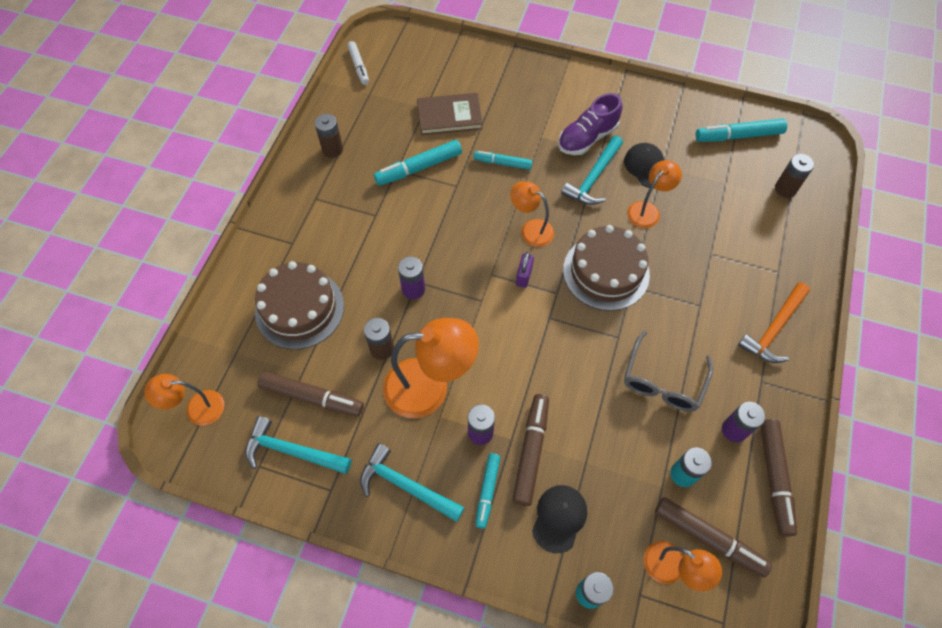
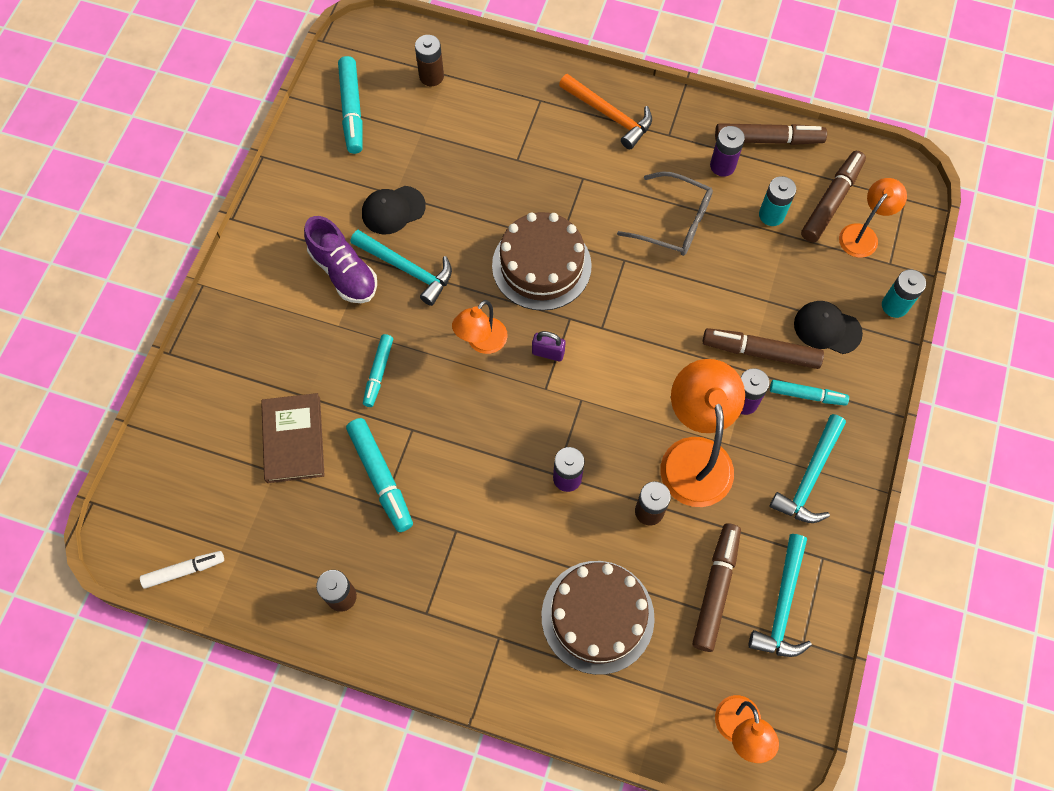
camera: 90 degrees left, 5 degrees up
orange lamp [627,160,682,228] -> none

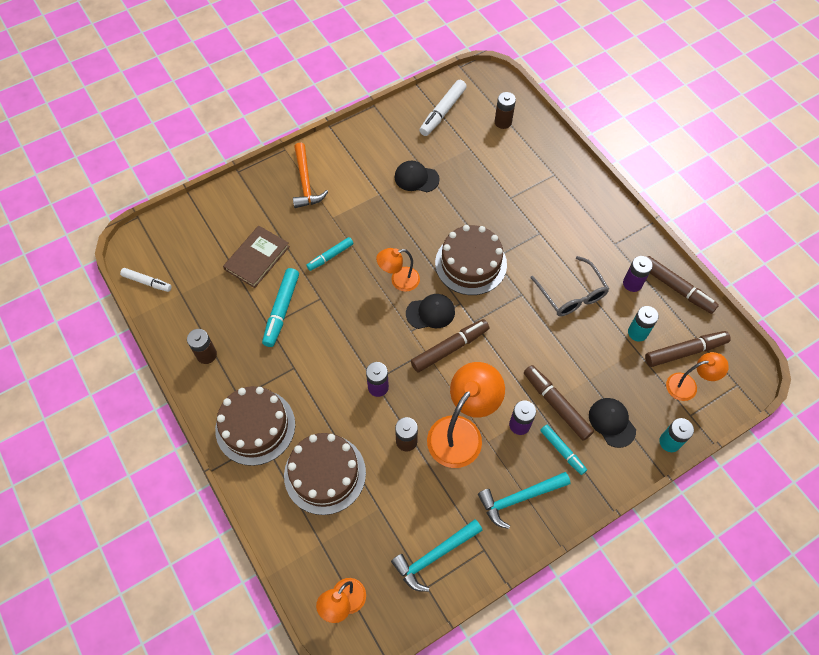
camera: 40 degrees right, 5 degrees down
purple shoe [304,216,377,303] -> none
turquoise marker [338,56,363,154] -> white marker [419,80,467,136]
turquoise hammer [350,230,452,306] -> none
purple padlock [532,331,565,361] -> black cap [406,294,455,329]
orange hammer [559,74,652,149] -> orange hammer moved to [293,143,328,208]
brown marker [692,523,741,652] -> brown marker moved to [411,319,489,372]
none -> brown cake [215,386,295,466]

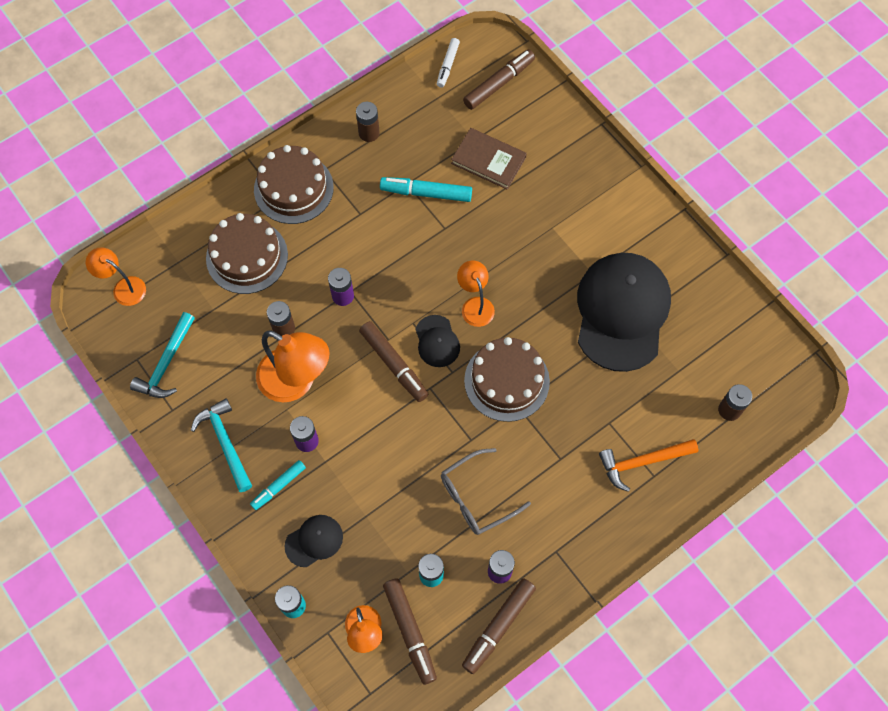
camera: 85 degrees right, 5 degrees up
orange hammer [293,143,328,208] -> orange hammer moved to [599,439,698,492]
turquoise marker [306,237,354,271] -> none
turquoise hammer [391,519,483,592] -> turquoise hammer turned 120 degrees counterclockwise [130,312,195,398]
black cap [394,161,440,192] -> black cap [577,253,671,372], size x2.26
white marker [419,80,467,136] -> none
brown marker [524,365,594,441] -> brown marker moved to [463,49,535,110]

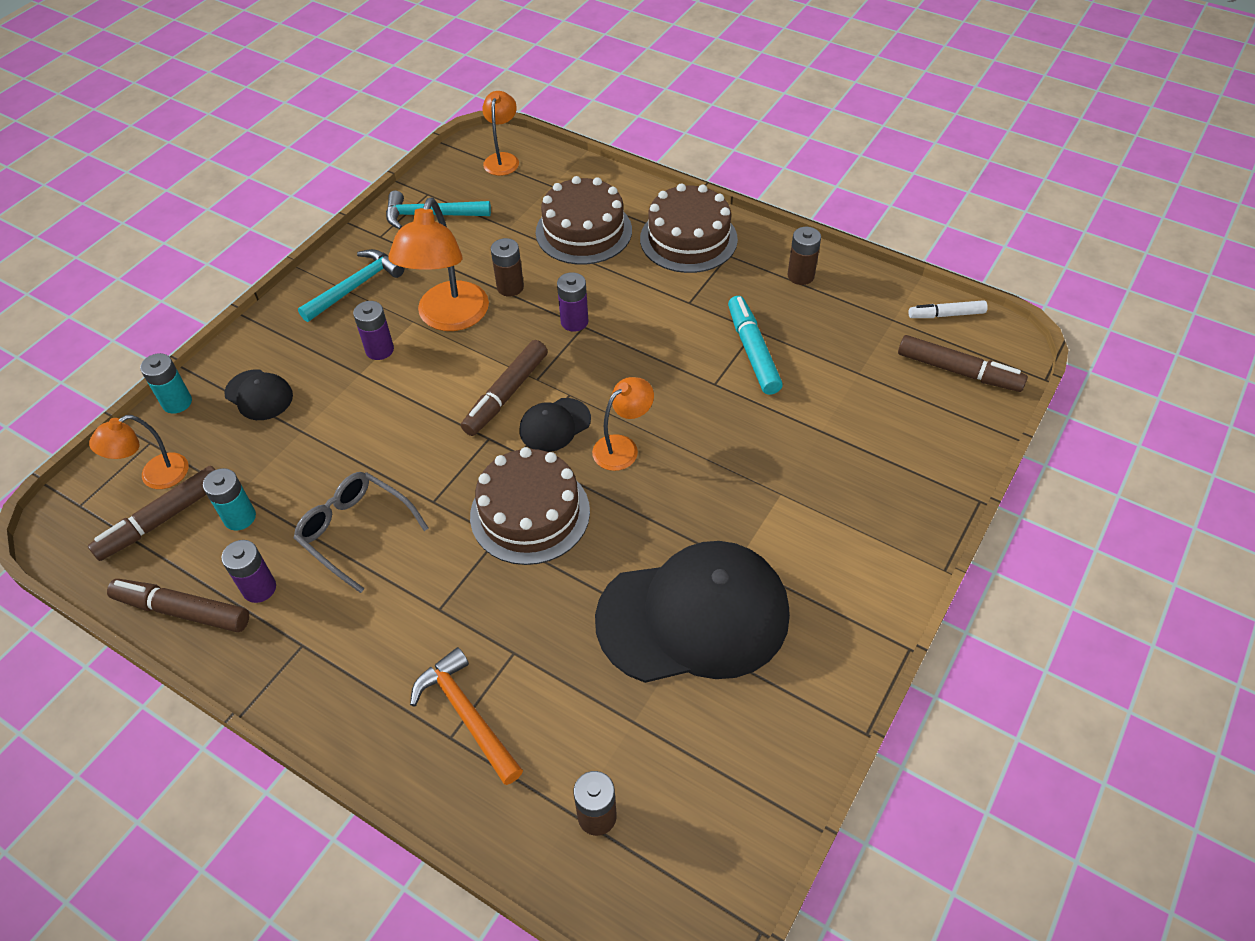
camera: 70 degrees right, 15 degrees down
turquoise marker [250,460,306,510] -> none
brown book [451,128,527,190] -> none

